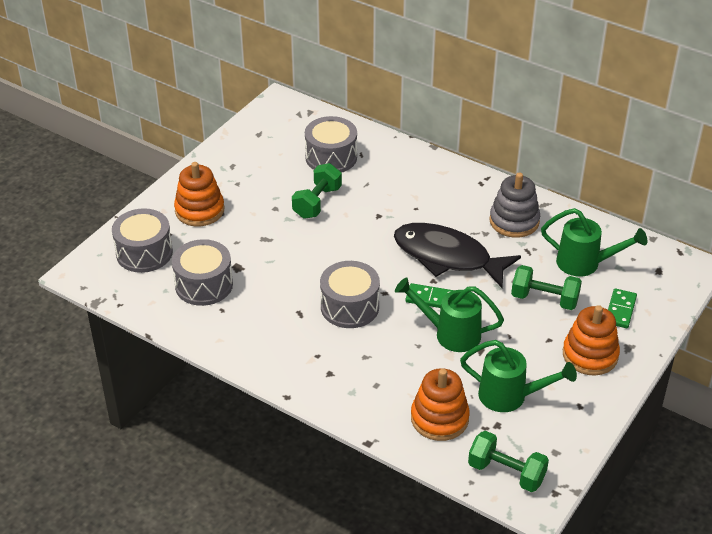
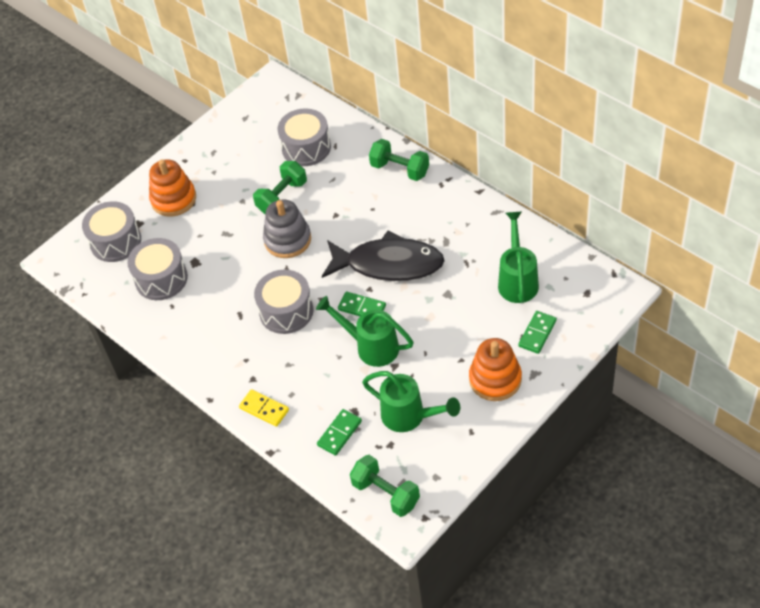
camera: 15 degrees right, 10 degrees up
black fish [394,223,521,288] -> black fish turned 150 degrees clockwise [322,231,445,281]
orange stacking toy [411,368,470,441] -> green domino [317,409,362,456]
grey stacking toy [489,173,540,238] -> grey stacking toy moved to [263,199,311,258]
green dumbbell [511,265,582,310] -> green dumbbell moved to [369,139,429,181]
green watering can [541,208,647,276] -> green watering can turned 120 degrees counterclockwise [498,212,539,303]
none -> yellow domino [239,389,289,427]

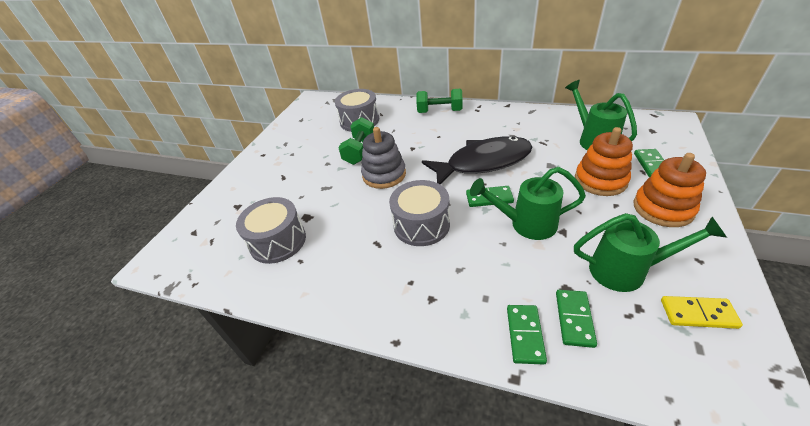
camera: 25 degrees left, 10 degrees down
grey drum [82,201,141,262] -> none
orange stacking toy [149,159,196,217] -> orange stacking toy moved to [575,127,633,196]
yellow domino [239,389,289,427] -> yellow domino moved to [661,296,743,329]
green dumbbell [350,455,420,517] -> none
none -> green domino [507,305,547,365]

